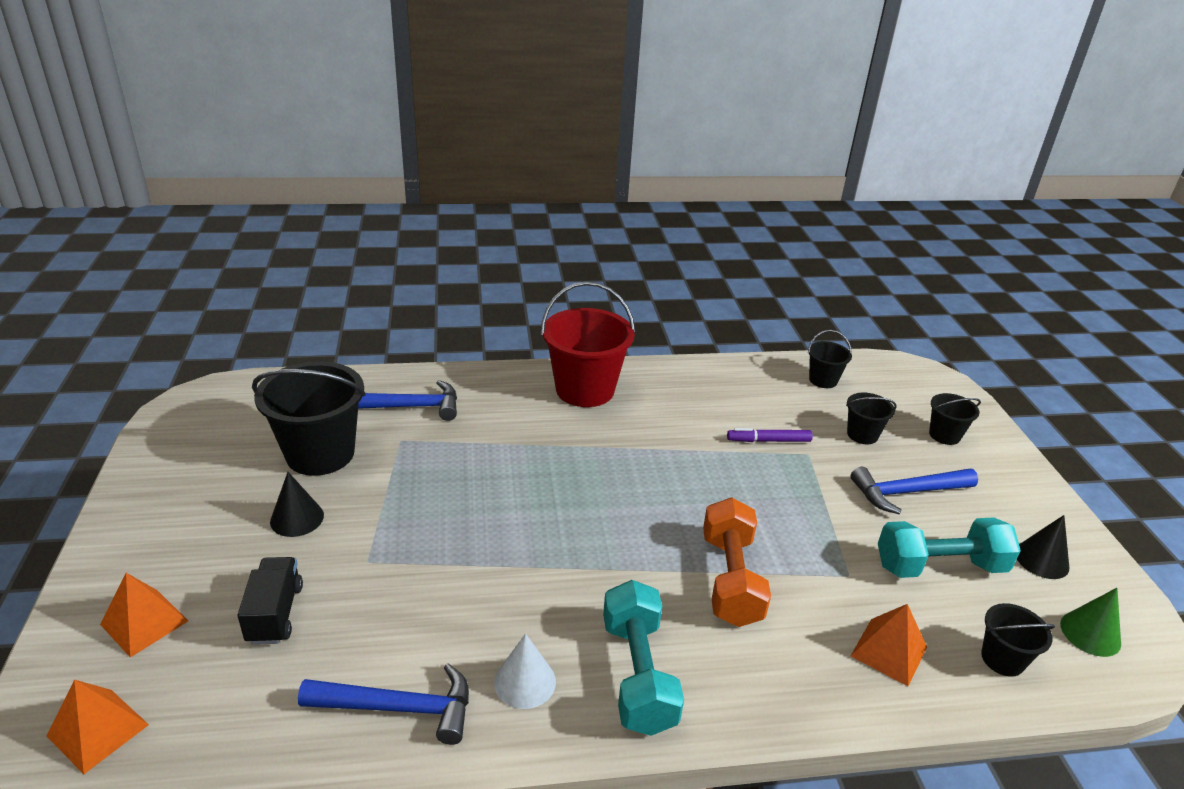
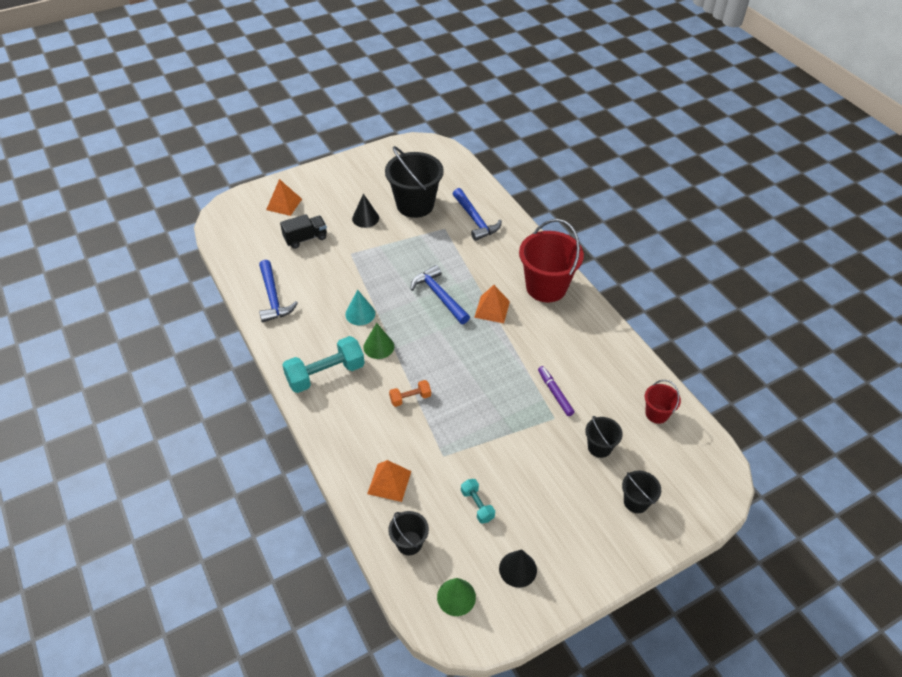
camera: 70 degrees right, 15 degrees up
orange pyramid [47,679,149,774] -> orange pyramid moved to [474,285,510,323]
white cone [494,634,556,709] -> none
orange dumbbell [703,497,771,627] -> orange dumbbell [389,380,431,407], size x0.51
black bucket [808,330,852,388] -> red bucket [645,380,681,424]
blue hammer [851,467,978,514] -> blue hammer moved to [411,265,470,324]
turquoise dumbbell [878,518,1021,578] -> turquoise dumbbell [461,479,495,523], size x0.51
none -> turquoise cone [345,289,375,325]
none -> green cone [363,323,394,359]

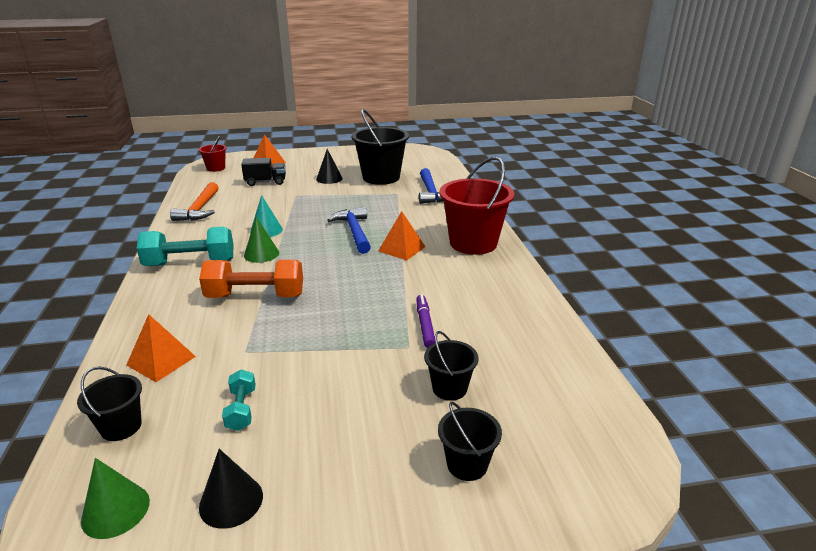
camera: 20 degrees right, 20 degrees down
blue hammer [259,260,298,322] -> orange hammer [170,182,219,221]
orange dumbbell [389,380,431,407] -> orange dumbbell [199,260,303,298], size x1.95
red bucket [645,380,681,424] -> red bucket moved to [198,136,227,172]

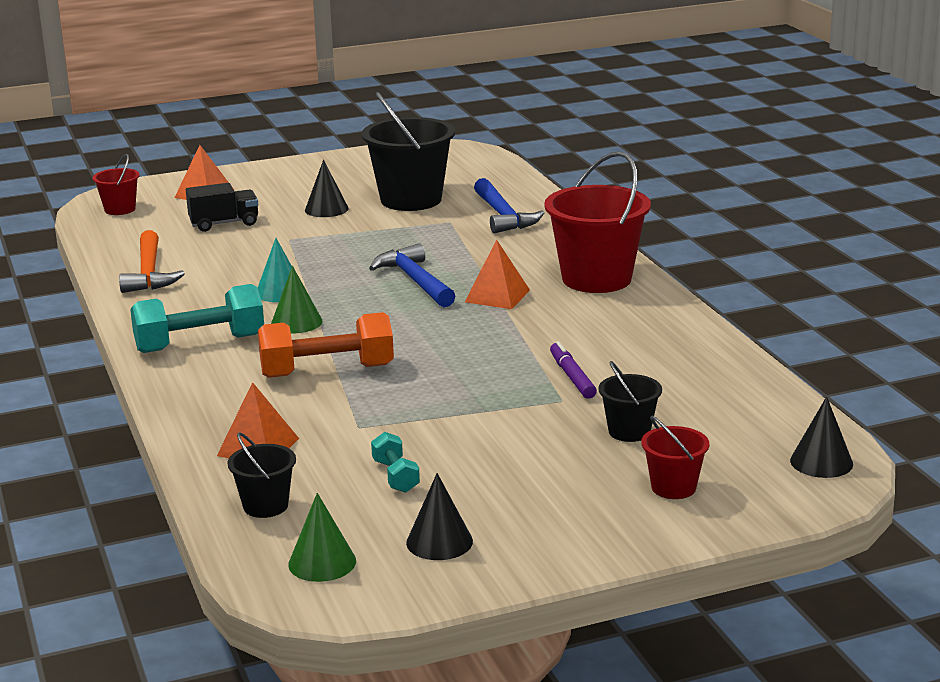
camera: 10 degrees left, 5 degrees down
black bucket [438,401,502,481] -> red bucket [641,416,709,499]
none -> black cone [790,397,853,478]

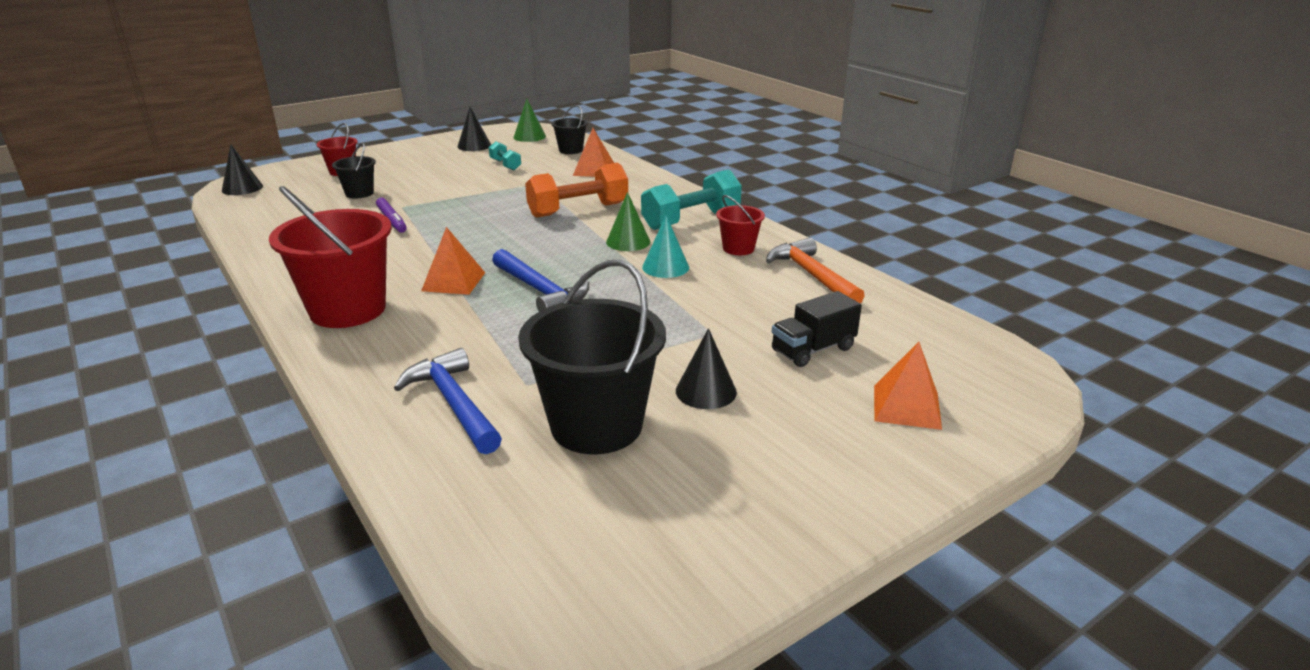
camera: 165 degrees right, 5 degrees up
red bucket [93,154,140,215] -> red bucket moved to [716,195,765,255]

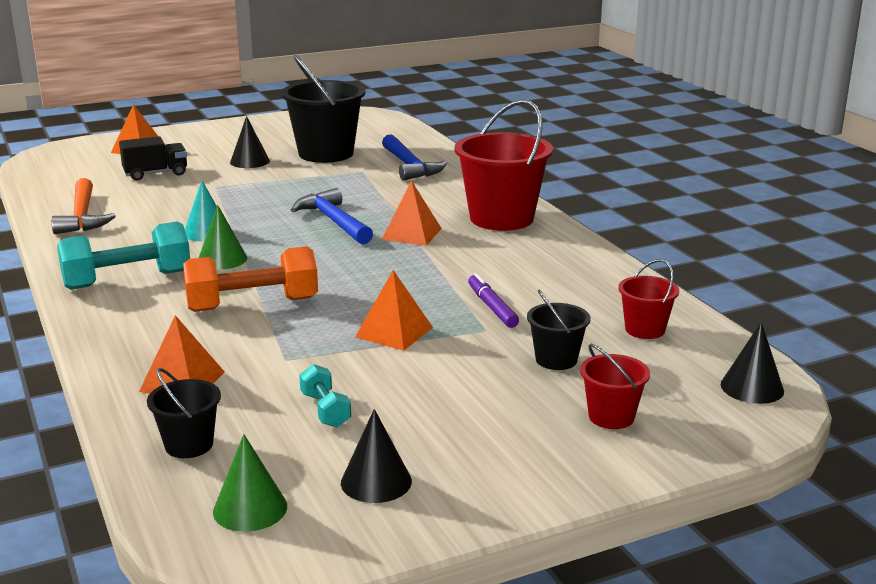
camera: 170 degrees left, 5 degrees down
red bucket [716,195,765,255] -> red bucket moved to [618,259,679,339]
none -> orange pyramid [355,270,433,351]

